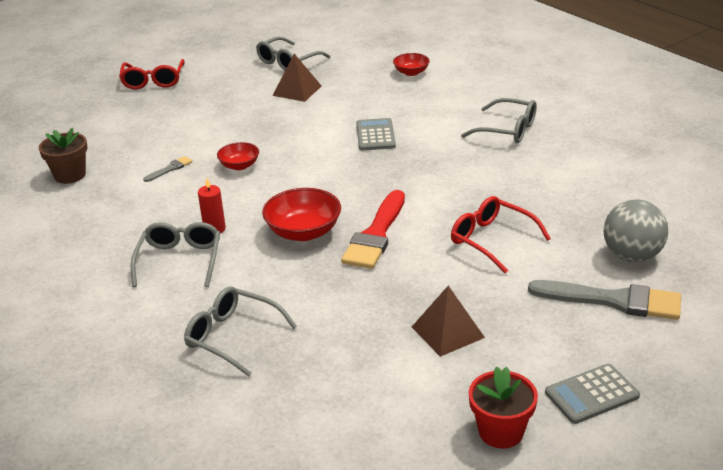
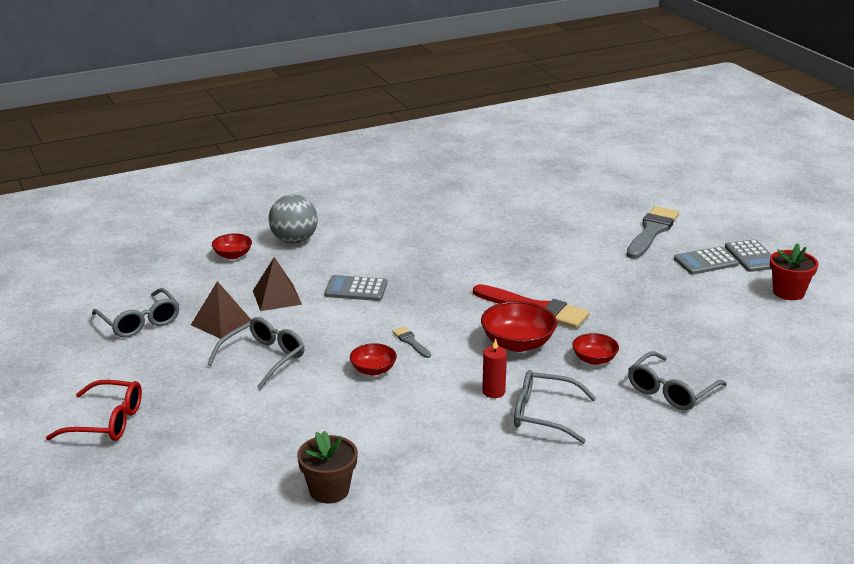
camera: 80 degrees left, 5 degrees down
grey brush [143,156,192,182] -> grey brush moved to [392,327,431,358]
brown pyramid [412,286,485,357] -> brown pyramid moved to [253,257,302,311]
red glasses [451,196,551,273] -> none
grey glasses [461,98,537,143] -> grey glasses moved to [207,317,305,389]
grey ball [603,199,668,262] -> grey ball moved to [269,195,318,244]
none -> red bowl [572,333,619,365]
none -> grey calculator [674,247,739,275]

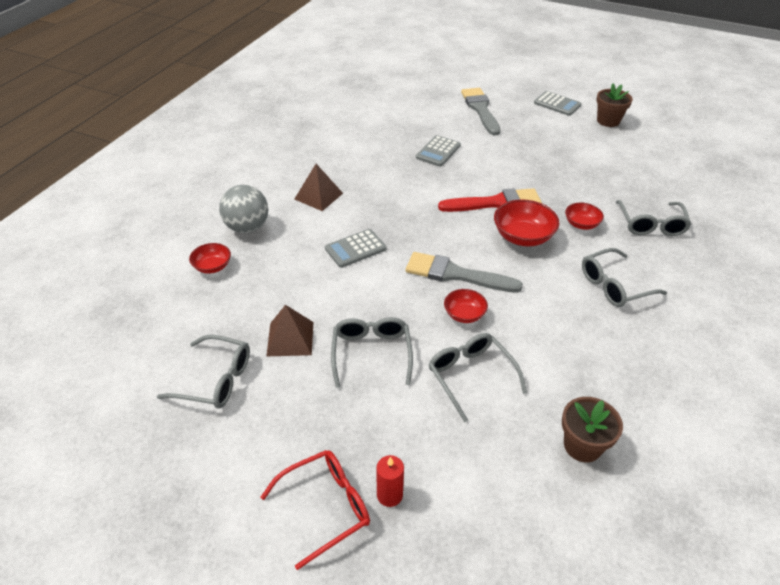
camera: 40 degrees left, 15 degrees up
brown pyramid [253,257,302,311] -> brown pyramid moved to [294,164,343,211]
grey brush [392,327,431,358] -> grey brush [406,252,523,293], size x2.19
red candle [482,339,507,398] -> red candle moved to [376,455,404,507]
grey calculator [674,247,739,275] -> grey calculator moved to [416,135,461,167]
red flower pot [770,243,819,300] -> brown flower pot [596,84,633,127]
none -> grey glasses [428,333,527,422]

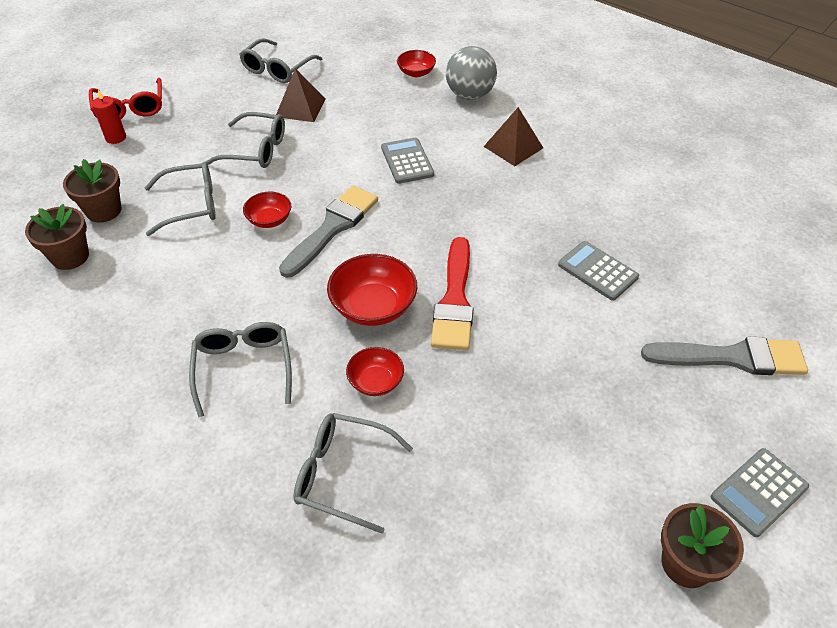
camera: 105 degrees right, 5 degrees up
none -> brown flower pot [63,159,122,223]

